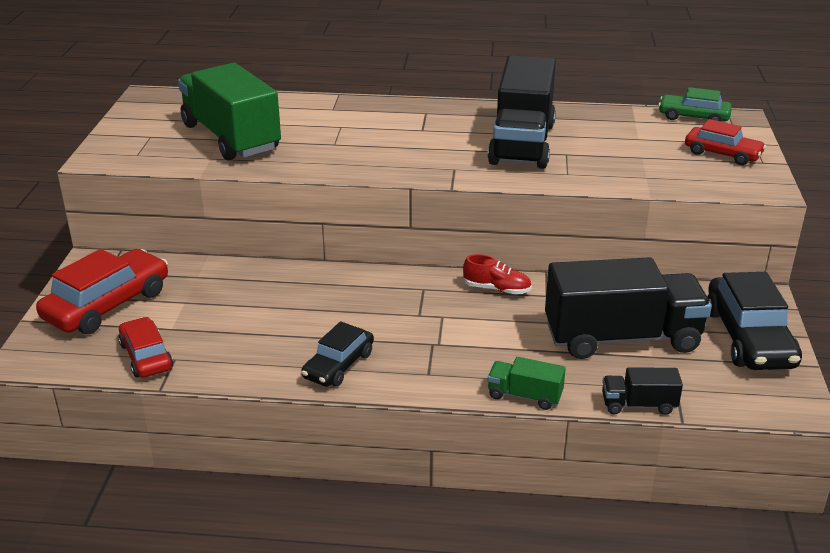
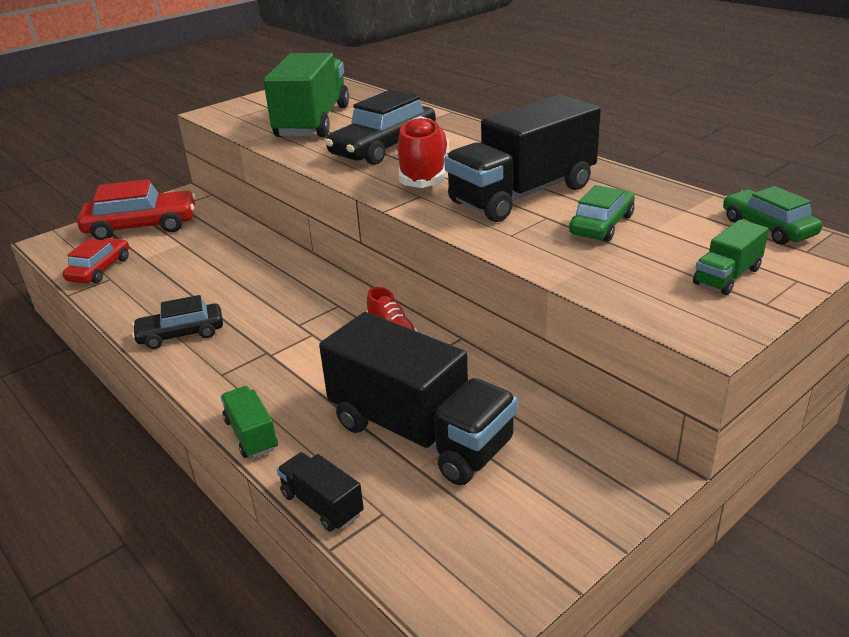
camera: 45 degrees right, 0 degrees up
red car [685,119,766,165] -> green truck [693,219,769,295]
black car [708,272,802,370] -> black car moved to [325,90,436,165]
none -> red shoe [398,116,449,188]
none -> green car [569,185,635,241]

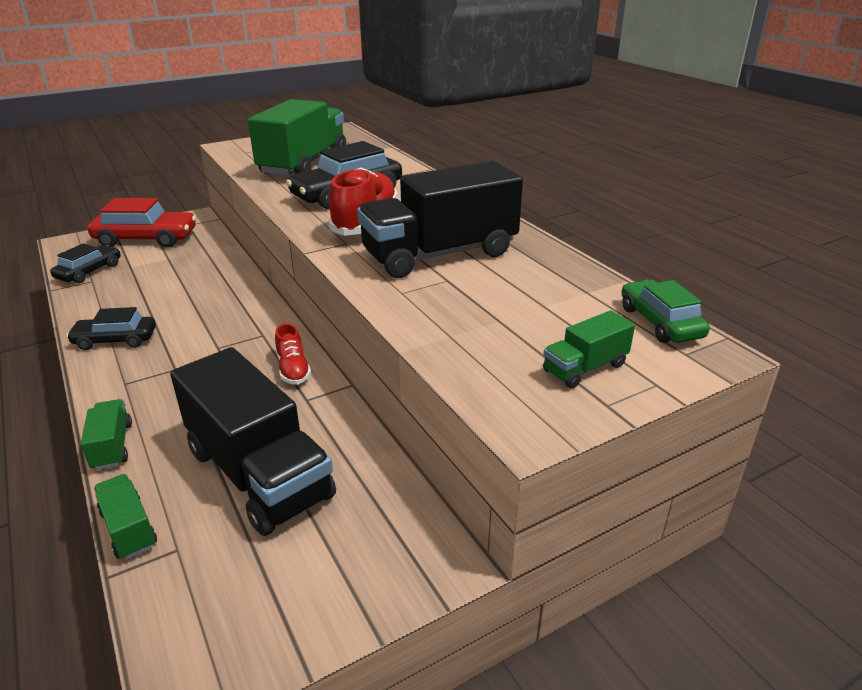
camera: 10 degrees right, 0 degrees up
red car [63,238,129,283] -> black car [50,244,121,283]
black truck [277,452,364,532] -> green truck [94,474,157,559]
green car [569,185,635,241] -> none

